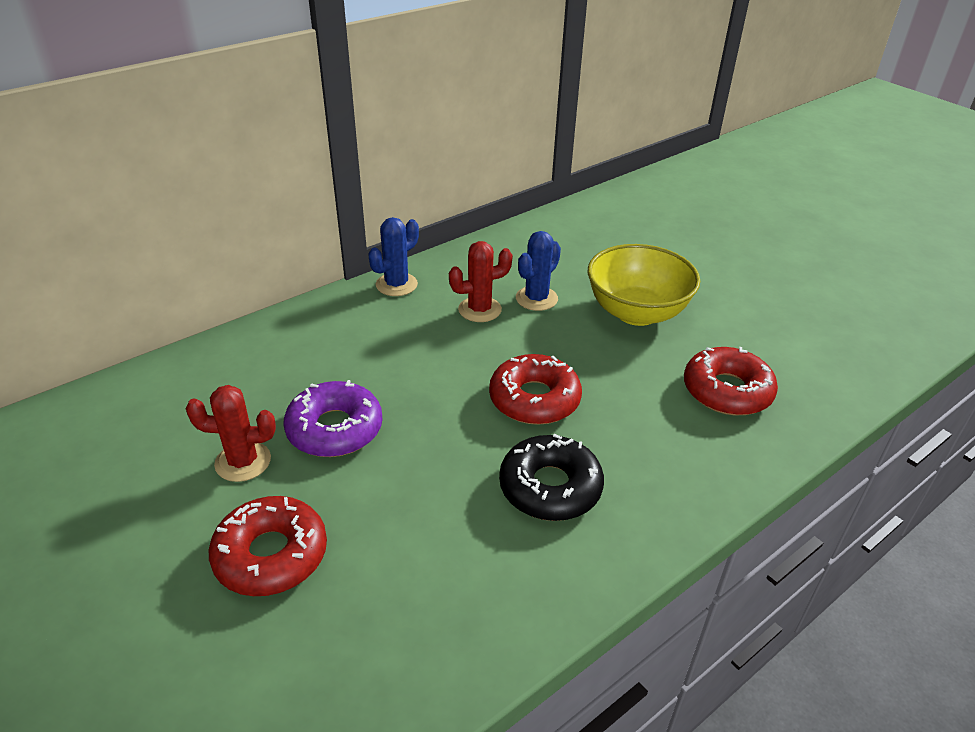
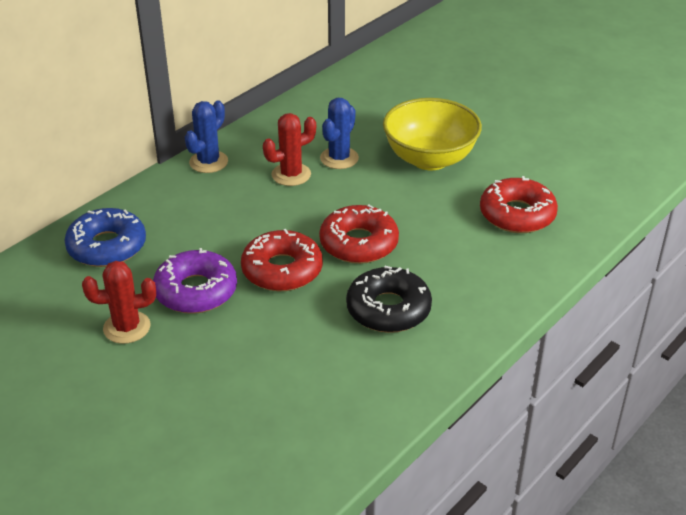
camera: 10 degrees left, 0 degrees up
red donut [209,496,327,596] -> red donut moved to [241,229,323,291]
none -> blue donut [65,208,146,267]

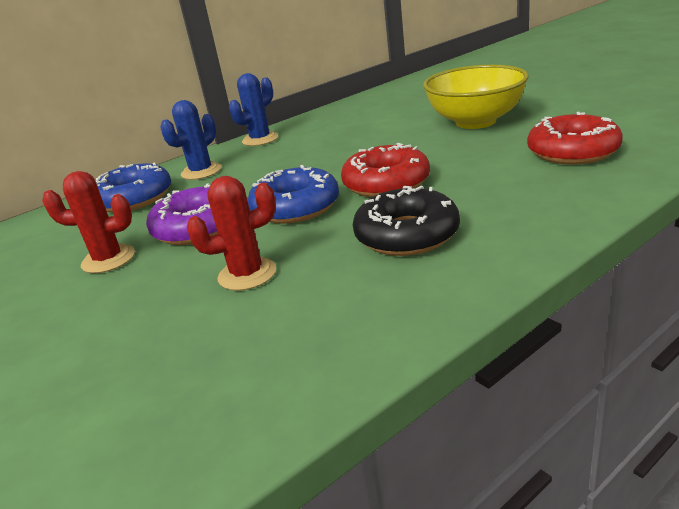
camera: 15 degrees right, 10 degrees down
red donut [241,229,323,291] -> blue donut [248,165,339,224]
red cactus [263,113,316,186] -> red cactus moved to [187,176,276,291]
blue cactus [320,98,359,169] -> blue cactus moved to [160,100,221,180]

